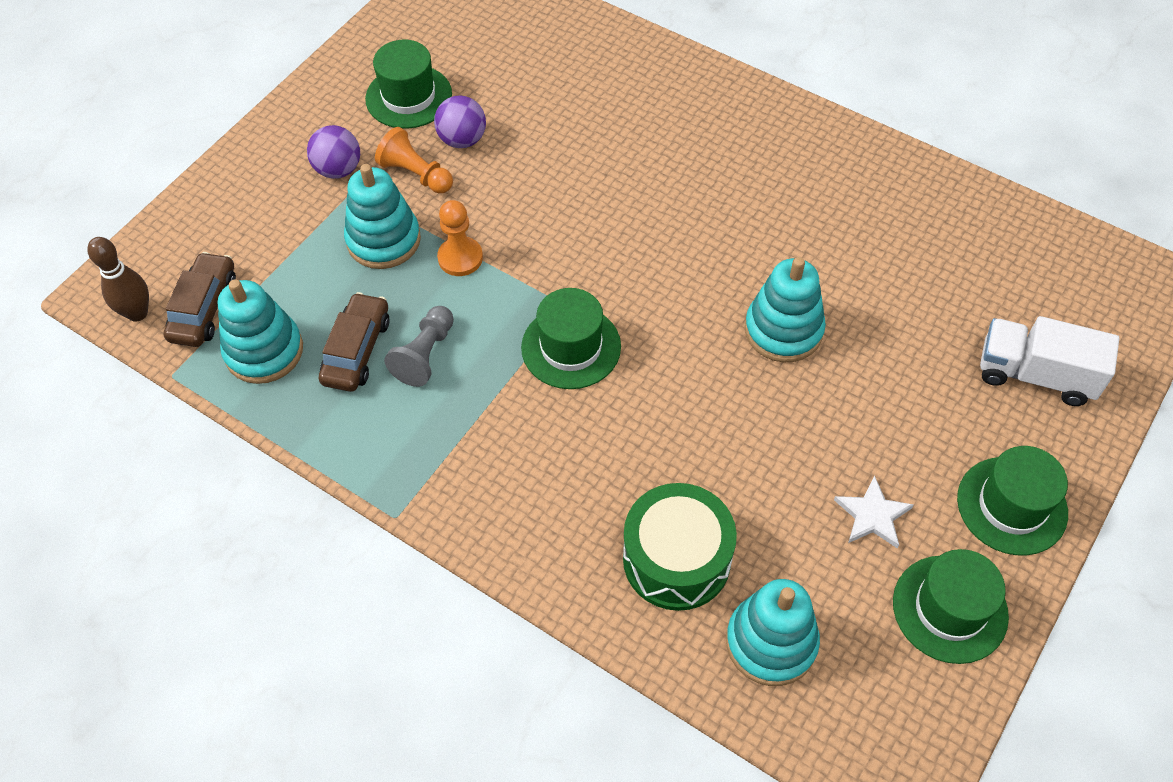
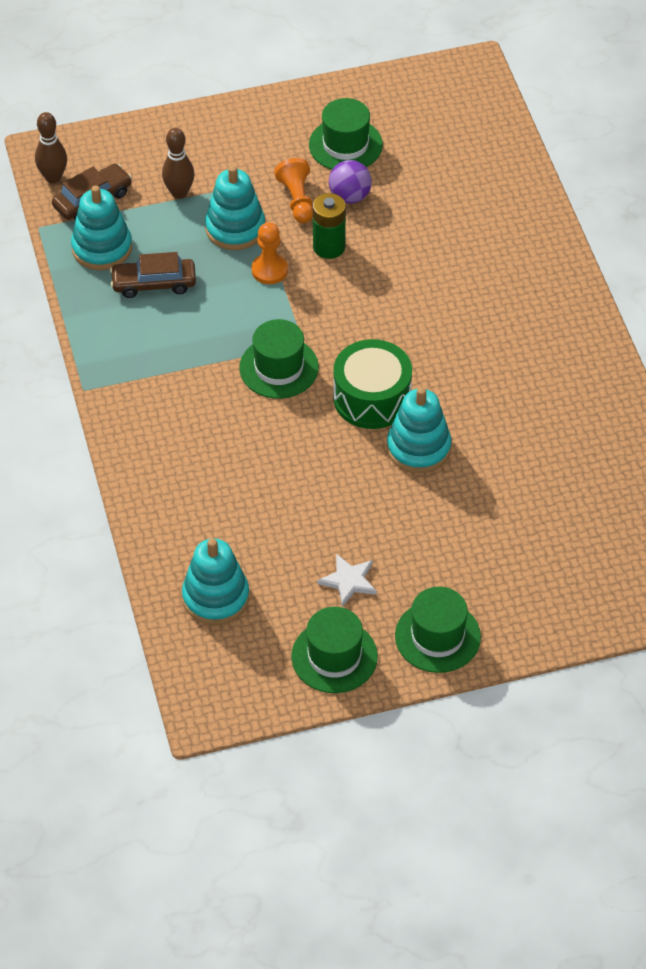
camera: 40 degrees right, 5 degrees down
purple ball [307,125,360,179] -> none
brown car [319,292,390,392] -> brown car turned 150 degrees counterclockwise [110,252,196,298]
grey pawn [384,306,454,387] -> none
green drum [623,483,737,611] -> green drum moved to [333,339,412,429]
white truck [980,316,1119,406] -> none
none -> brown bowling pin [162,128,194,199]
none -> green battery [313,193,346,259]

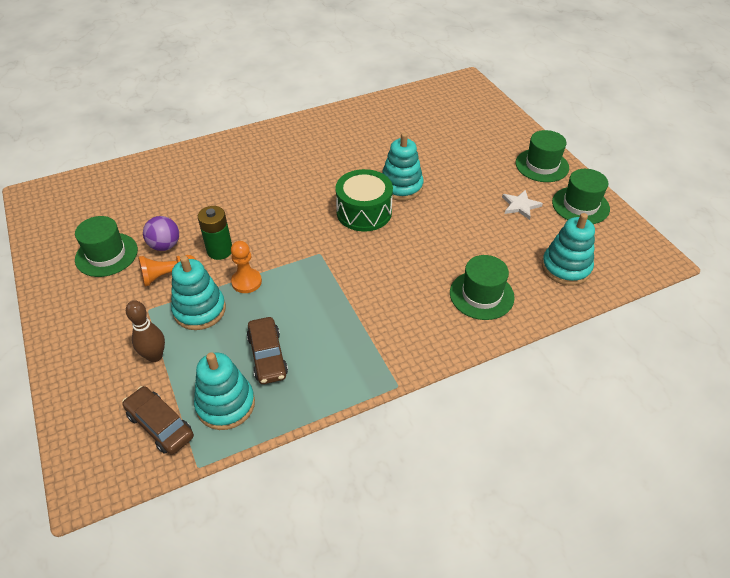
camera: 100 degrees left, 5 degrees down
brown bowling pin [35,112,67,183] -> none
green hat [239,319,319,399] -> green hat moved to [450,255,515,320]

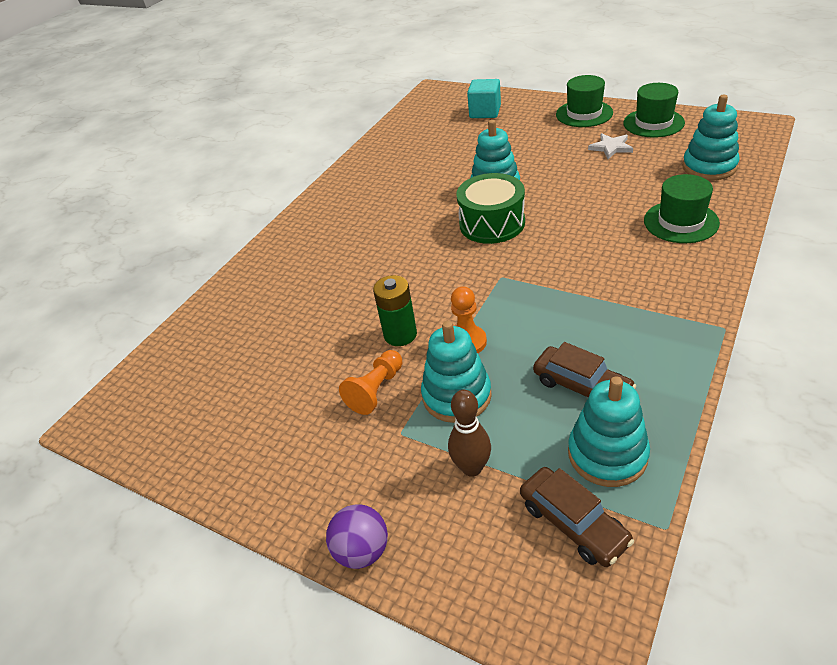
camera: 30 degrees left, 5 degrees down
green hat [75,216,138,277] -> none
brown car [122,386,194,455] -> brown car turned 135 degrees counterclockwise [520,467,634,567]
purple ball [143,216,179,251] -> purple ball moved to [326,504,388,569]
none -> turquoise cube [467,79,501,118]

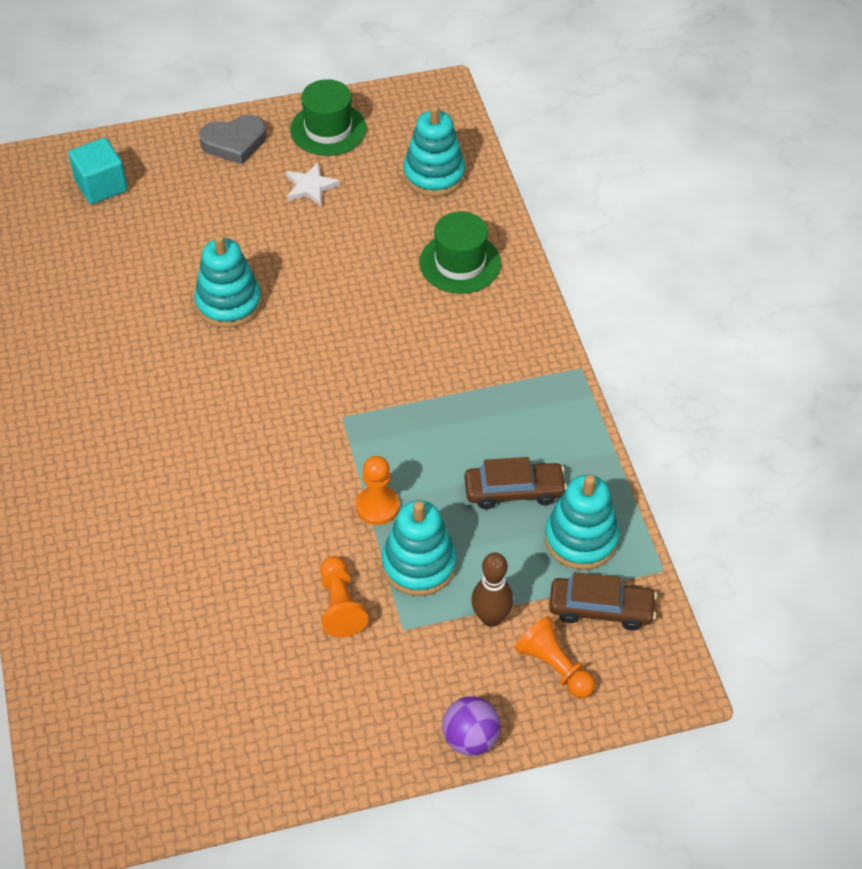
camera: 50 degrees left, 10 degrees up
green battery [373,275,417,346] -> none
green drum [456,173,525,244] -> none
green hat [556,75,613,127] -> grey heart [199,115,267,165]
none -> orange pawn [515,616,595,698]

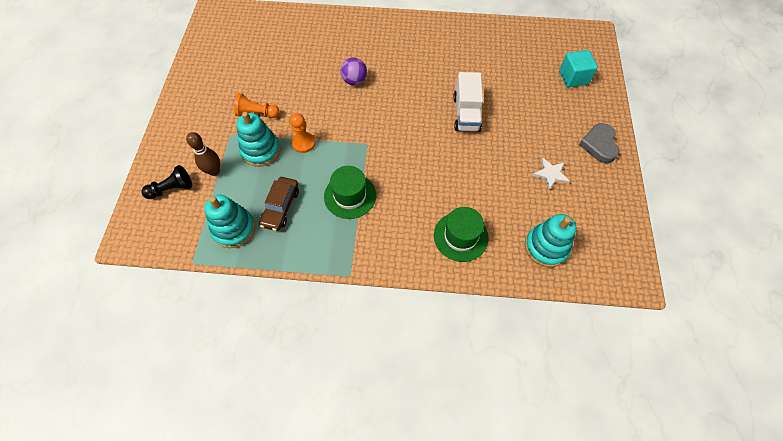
camera: 110 degrees right, 10 degrees up
turquoise stacking toy [194,234,262,328] -> white truck [453,72,483,132]
green hat [290,79,367,156] -> green hat moved to [324,166,376,219]
purple ball [442,696,501,756] -> purple ball moved to [341,58,367,85]
orange pawn [515,616,595,698] -> black pawn [141,165,192,199]
brown car [549,572,657,630] -> none

